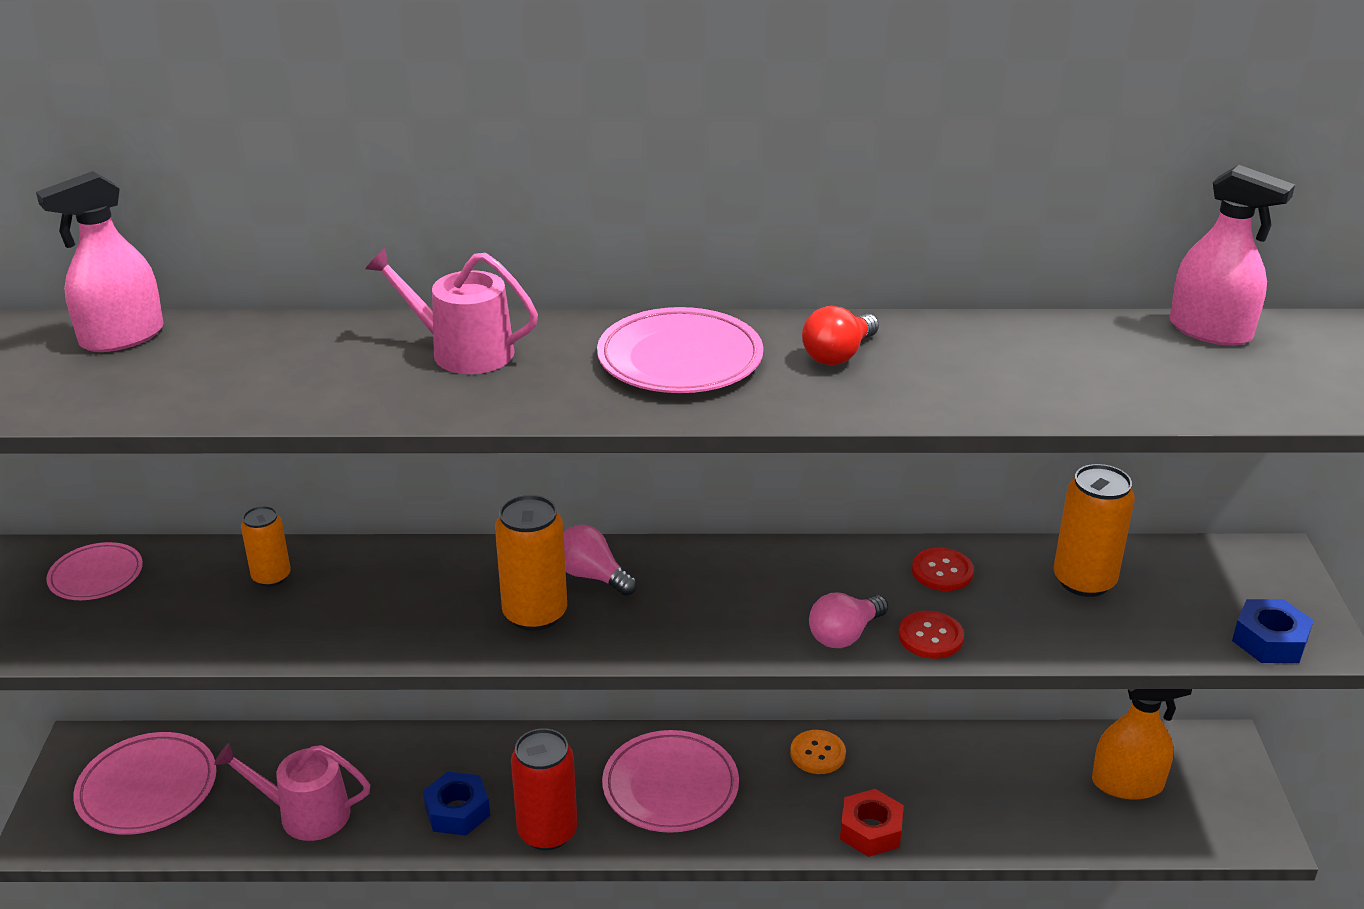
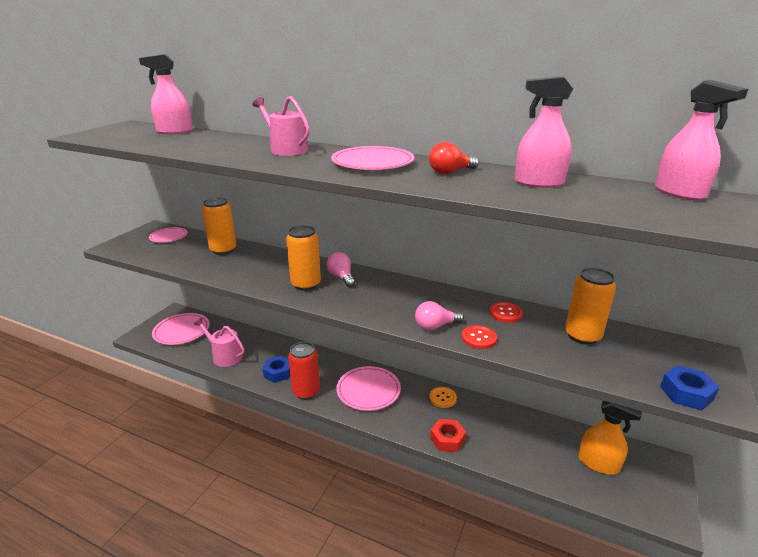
camera: 25 degrees right, 5 degrees down
orange can [241,506,291,587] -> orange can [202,197,237,255], size x1.62
none -> pink spray bottle [515,76,573,188]

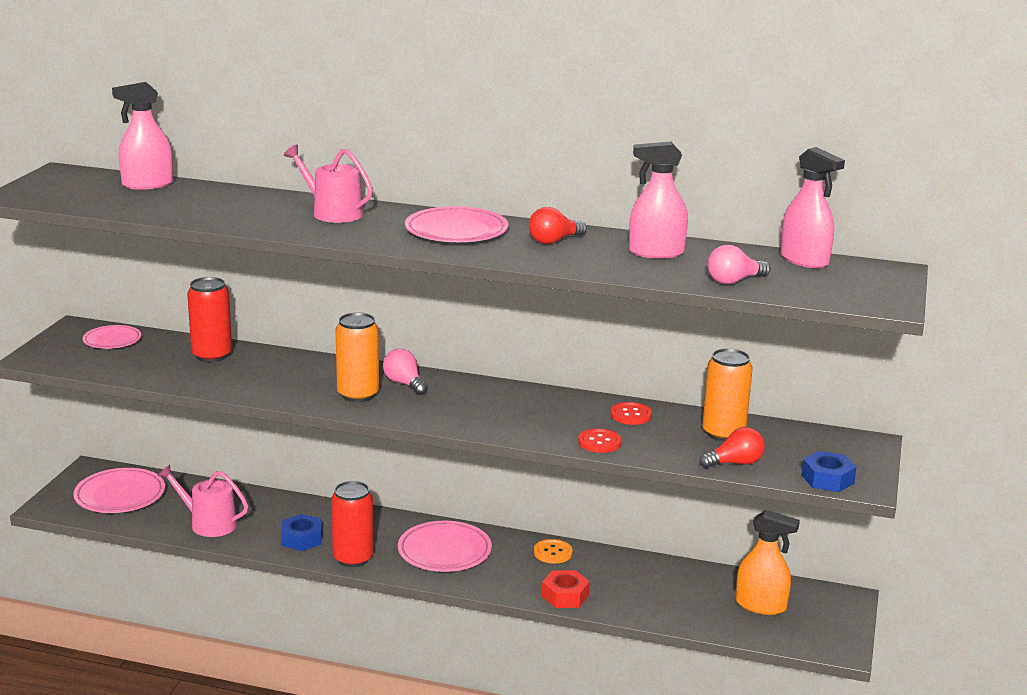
camera: 10 degrees left, 5 degrees down
orange can [202,197,237,255] -> red can [187,277,232,362]
pink light bulb [415,301,464,330] -> pink light bulb moved to [708,245,770,284]
none -> red light bulb [699,427,765,468]

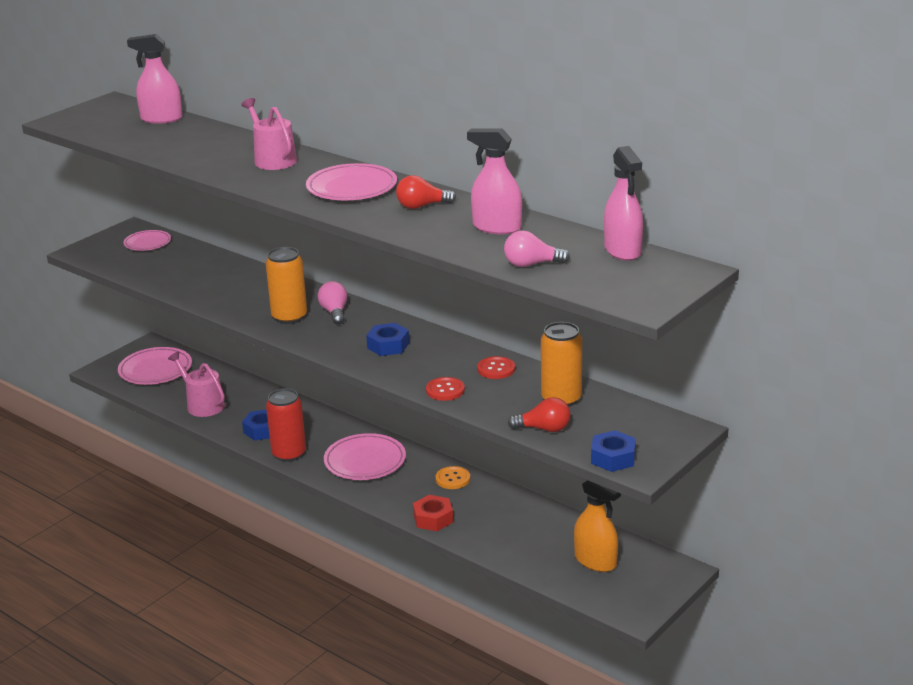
camera: 25 degrees right, 5 degrees up
red can [187,277,232,362] -> none
none -> blue nut [366,323,409,356]

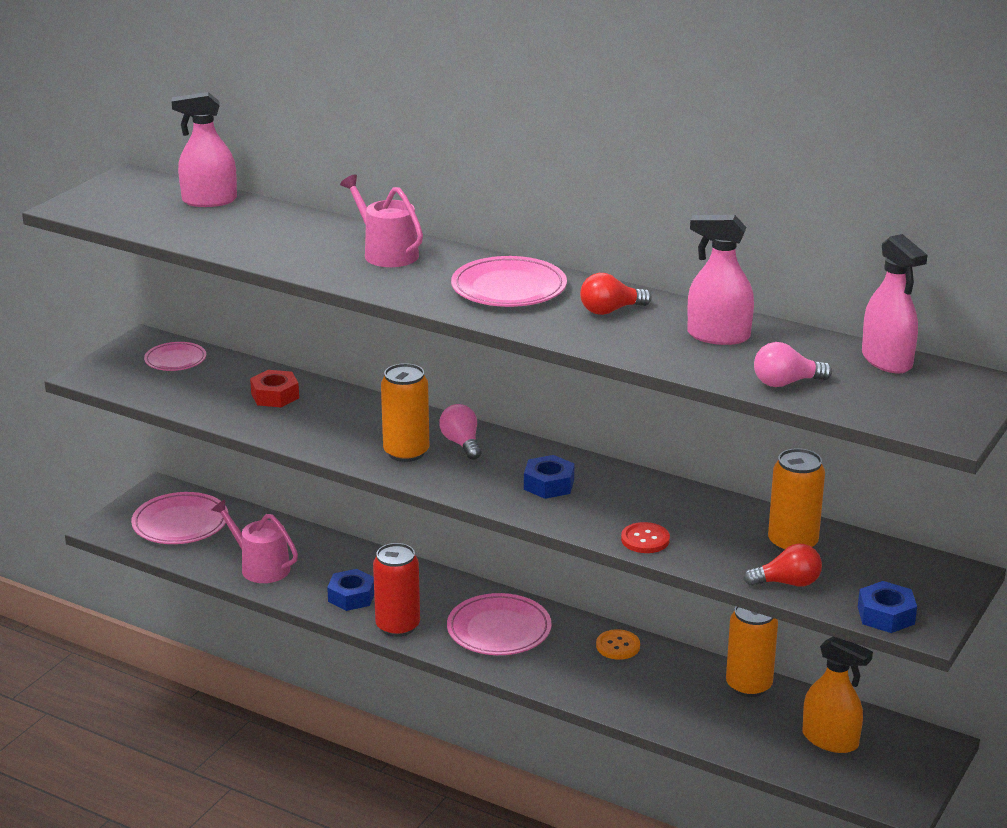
camera: 10 degrees left, 0 degrees up
red nut [413,495,453,531] -> red nut moved to [250,370,299,407]
red button [477,356,515,379] -> none
none -> orange can [726,606,778,697]

